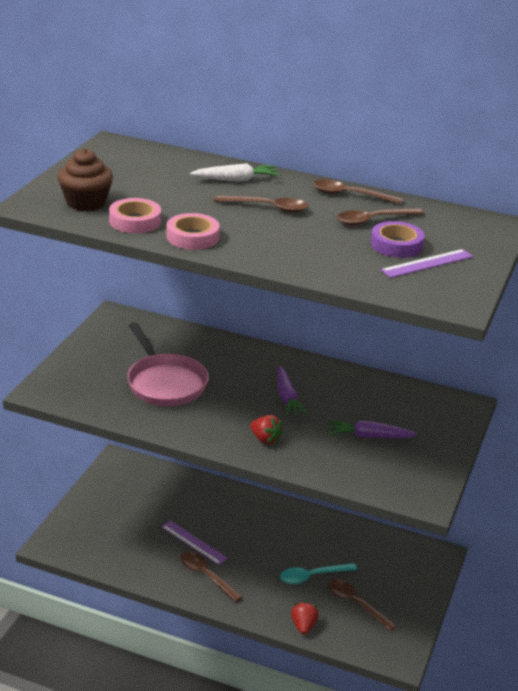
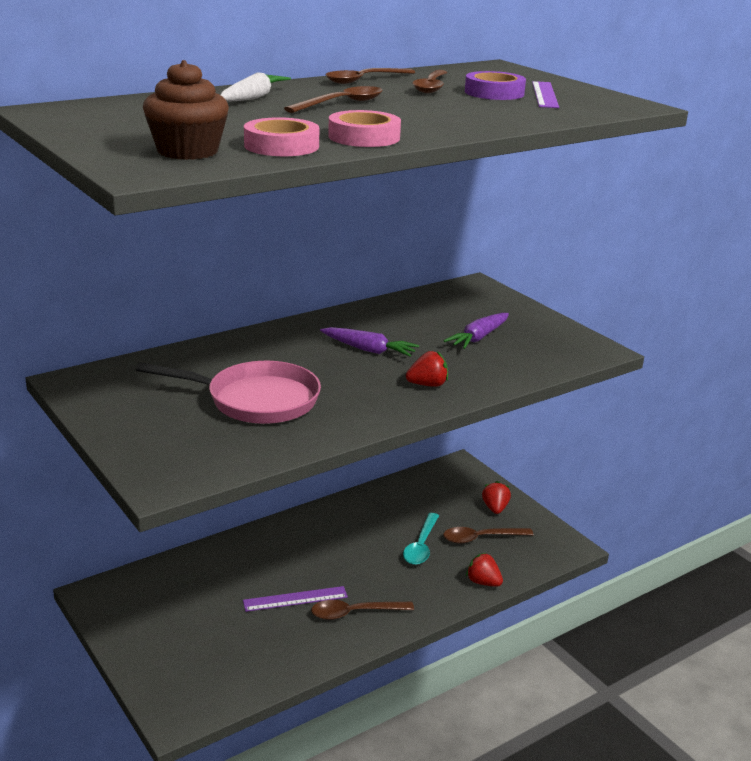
camera: 55 degrees left, 5 degrees down
none -> red strawberry [482,481,511,514]

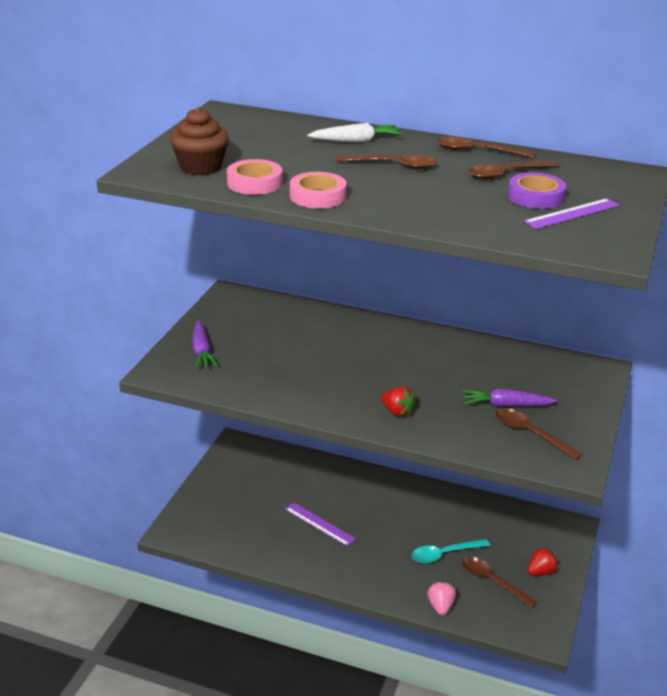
camera: 55 degrees right, 5 degrees up
pink pan [136,361,321,424] -> none
brown spoon [311,600,414,620] -> brown spoon moved to [495,408,582,460]
purple carrot [320,327,419,357] -> purple carrot moved to [192,320,218,368]
red strawberry [466,553,503,587] -> pink strawberry [427,581,456,615]

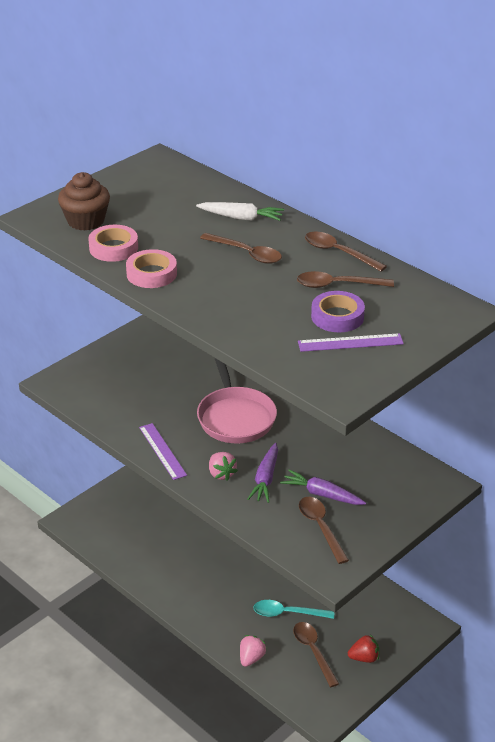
camera: 25 degrees right, 5 degrees up
purple carrot [192,320,218,368] -> purple carrot moved to [248,443,278,503]
purple ruler [285,503,356,547] -> purple ruler moved to [139,423,187,480]
red strawberry [381,386,416,417] -> pink strawberry [209,452,238,481]
none -> pink pan [197,358,277,443]

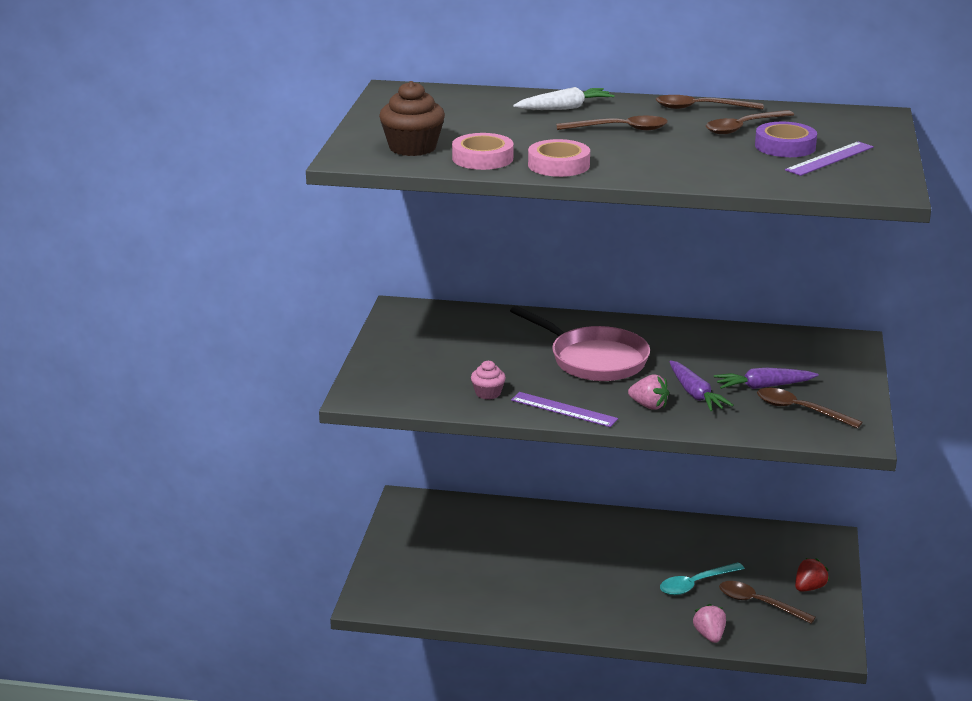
camera: 35 degrees left, 10 degrees down
none -> pink cupcake [471,361,506,400]

